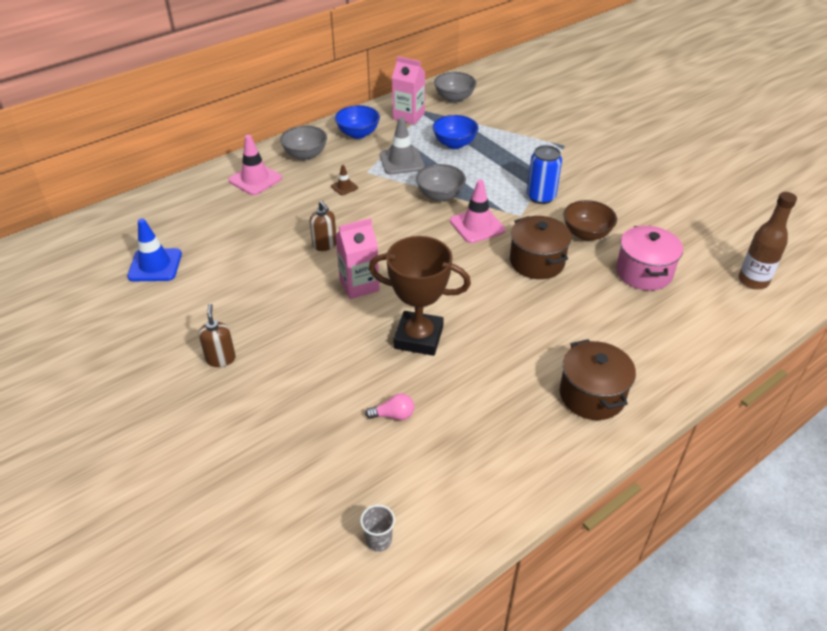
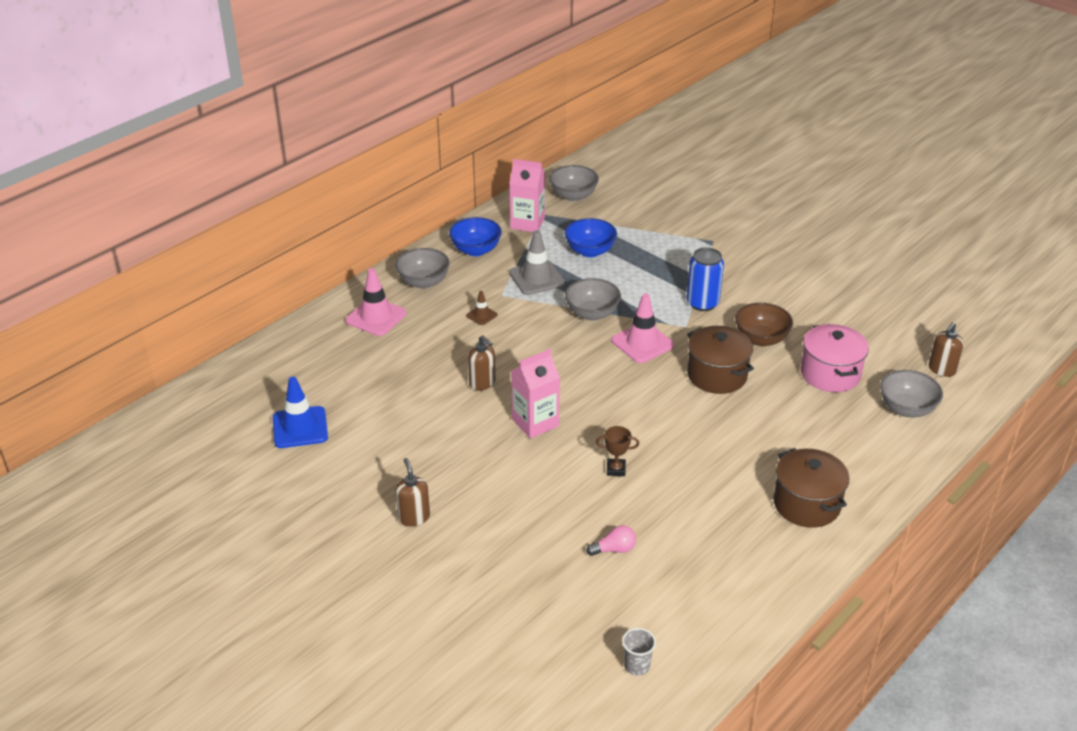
camera: 10 degrees left, 5 degrees down
brown trophy [369,236,471,356] -> brown trophy [596,426,639,476], size x0.42
brown bottle [739,192,797,289] -> brown soap dispenser [929,322,964,377]
none -> grey bowl [880,370,943,417]

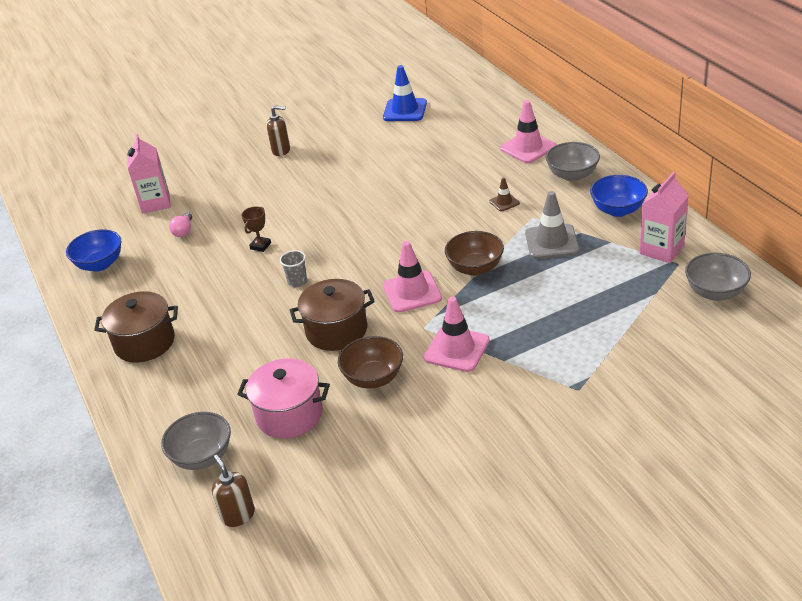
camera: 115 degrees right, 0 degrees up
brown soap dispenser [468,335,495,391] -> none
pink carton [511,349,560,439] -> pink carton moved to [127,134,171,214]
blue bowl [565,218,617,257] -> blue bowl moved to [66,229,121,272]
grey bowl [565,278,621,321] -> brown bowl [445,231,504,276]
grey cup [622,628,656,676] -> grey cup moved to [280,250,307,287]
blue can [687,247,724,311] -> pink traffic cone [424,296,490,372]

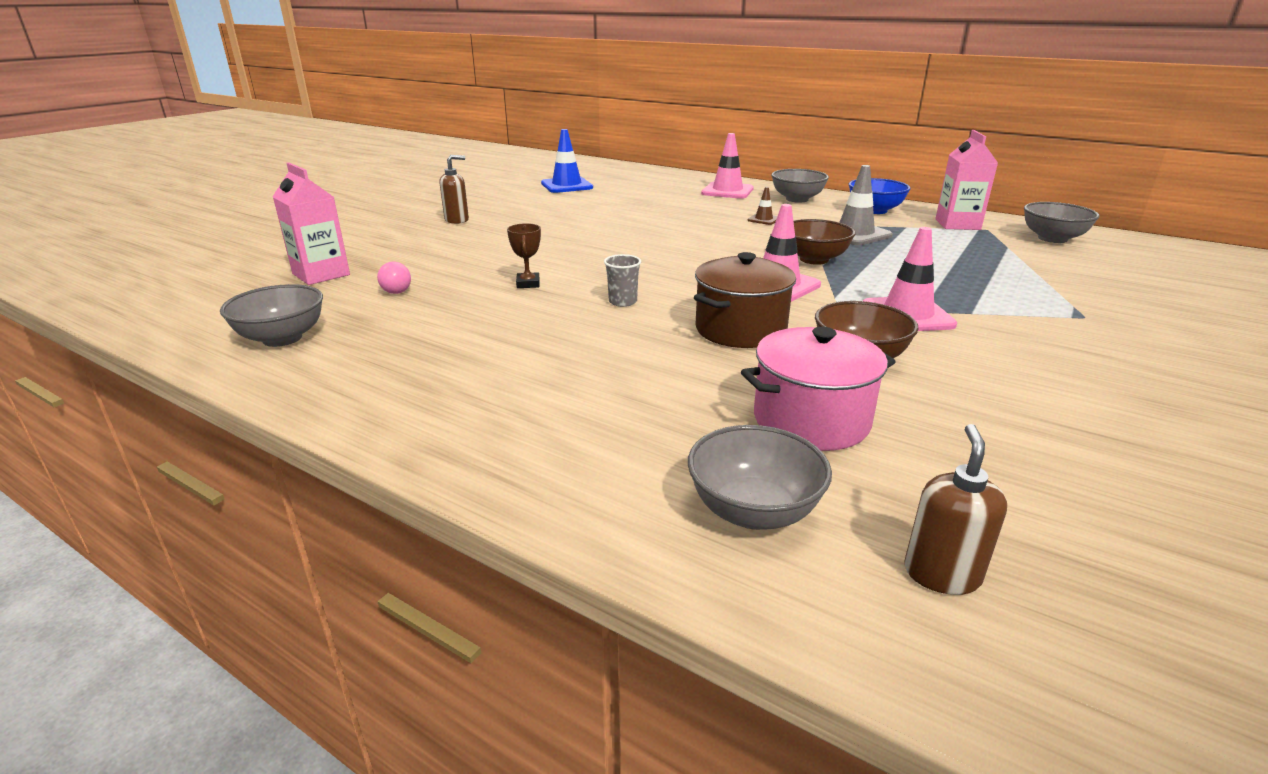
camera: 35 degrees left, 10 degrees down
blue bowl [66,229,121,272] -> grey bowl [220,284,323,347]
brown pot [94,291,178,363] -> none
brown soap dispenser [212,455,255,527] -> brown soap dispenser turned 75 degrees clockwise [904,424,1007,595]

